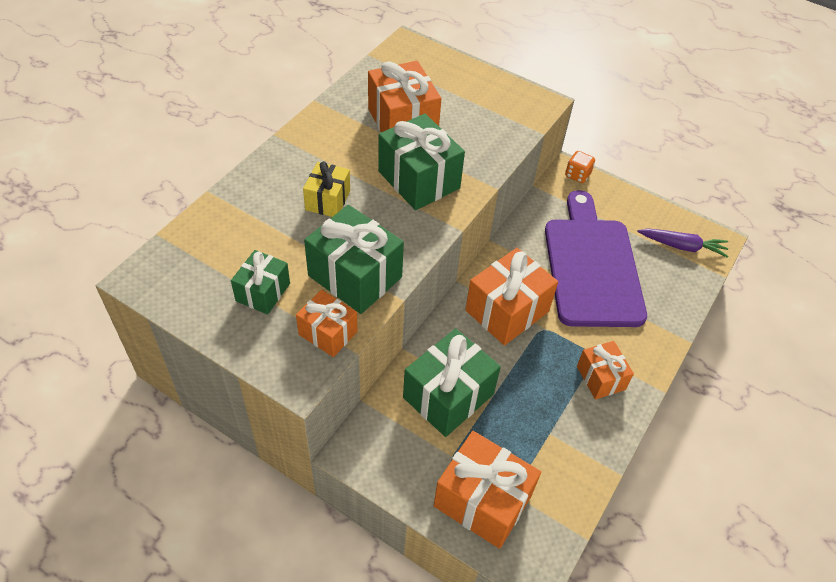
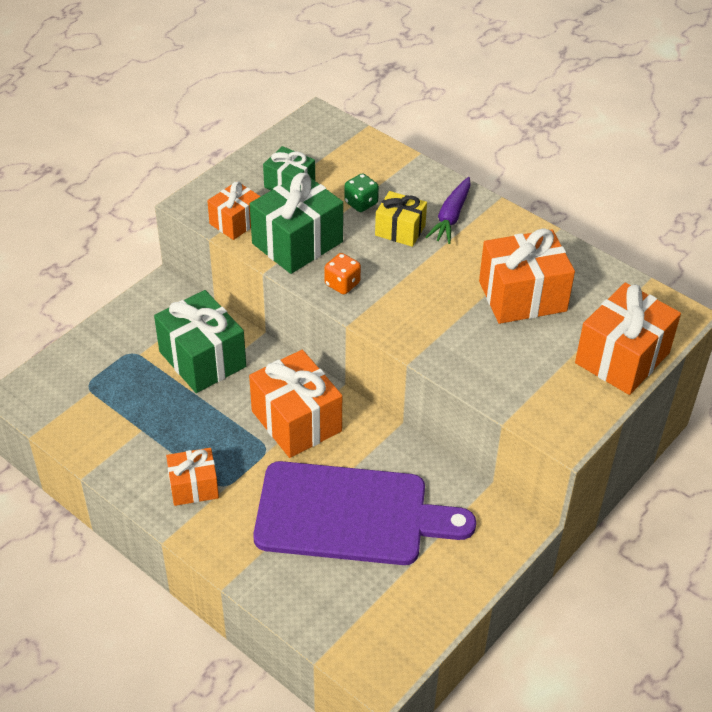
camera: 100 degrees right, 5 degrees down
green gift [378,114,465,210] -> none
orange gift [434,431,541,549] -> orange gift moved to [575,282,681,395]
orange dice [565,151,595,183] -> orange dice moved to [324,253,361,294]
purple carrot [637,228,729,258] -> purple carrot moved to [426,177,471,244]
none -> green dice [344,173,379,212]

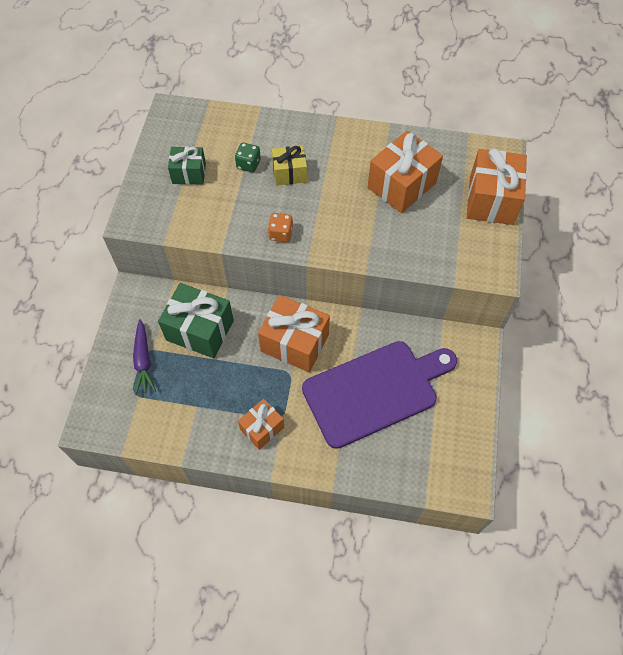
camera: 30 degrees left, 15 degrees up
orange gift [207,181,261,240] -> none
green gift [250,173,343,274] -> none
purple carrot [426,177,471,244] -> purple carrot moved to [133,319,156,395]

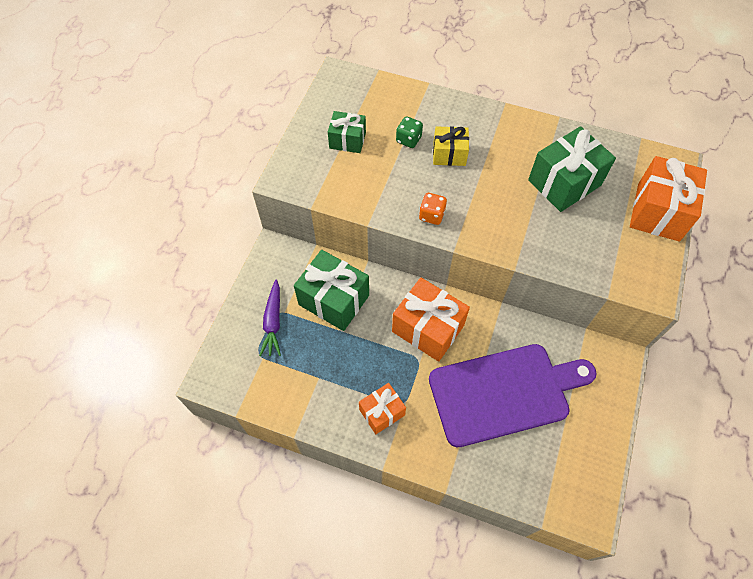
camera: 10 degrees right, 0 degrees up
orange gift [368,130,443,213] -> green gift [528,126,616,212]

